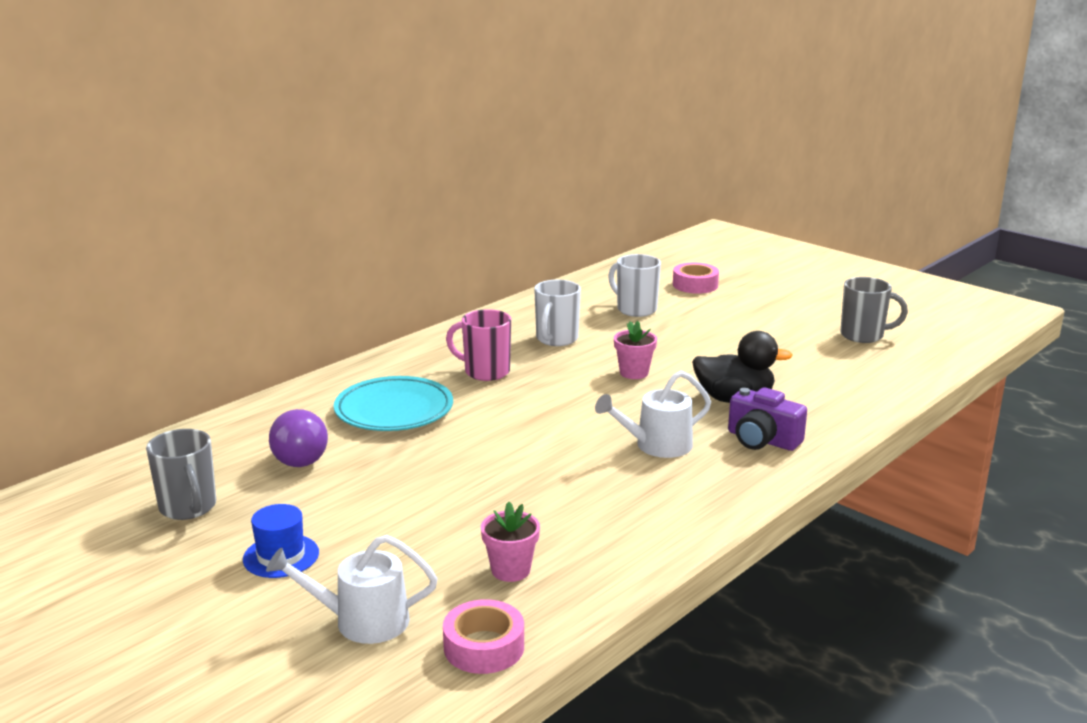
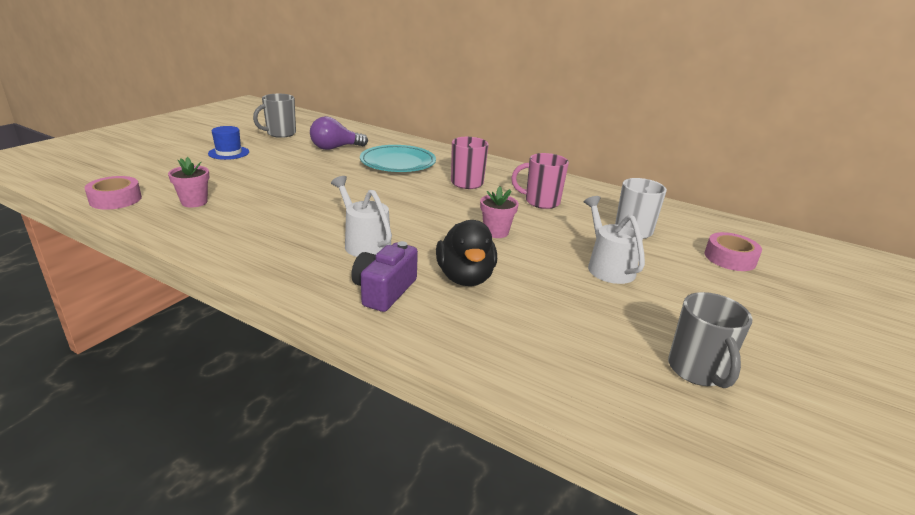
camera: 75 degrees right, 5 degrees up
white watering can [266,535,438,644] -> white watering can moved to [584,196,645,284]
white mug [534,280,581,346] -> pink mug [511,153,569,209]

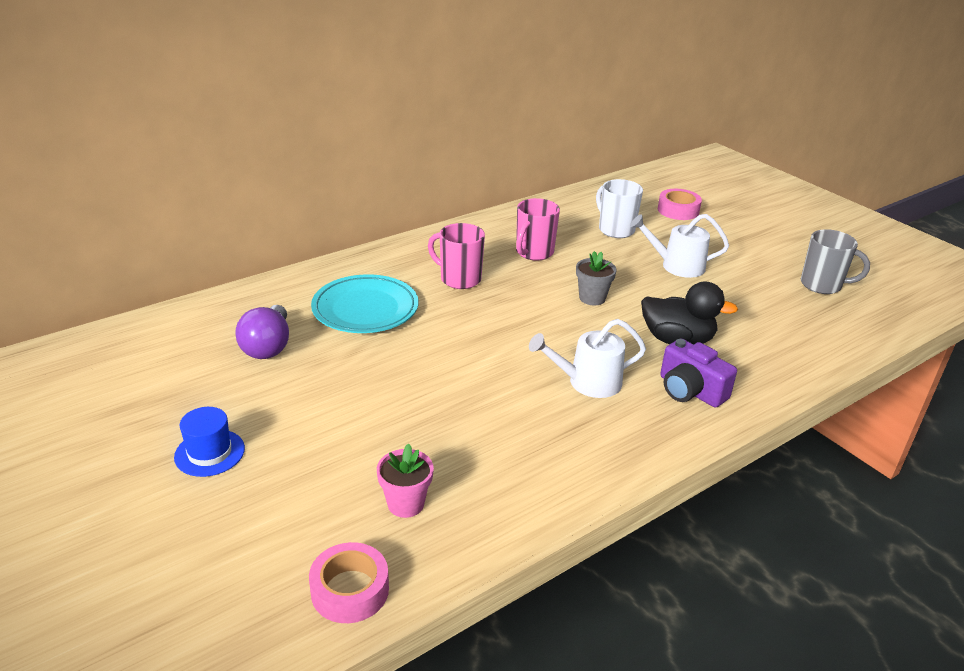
camera: 65 degrees left, 5 degrees up
grey mug [253,94,296,138] -> none
pink flower pot [480,186,519,238] -> grey flower pot [576,251,617,305]

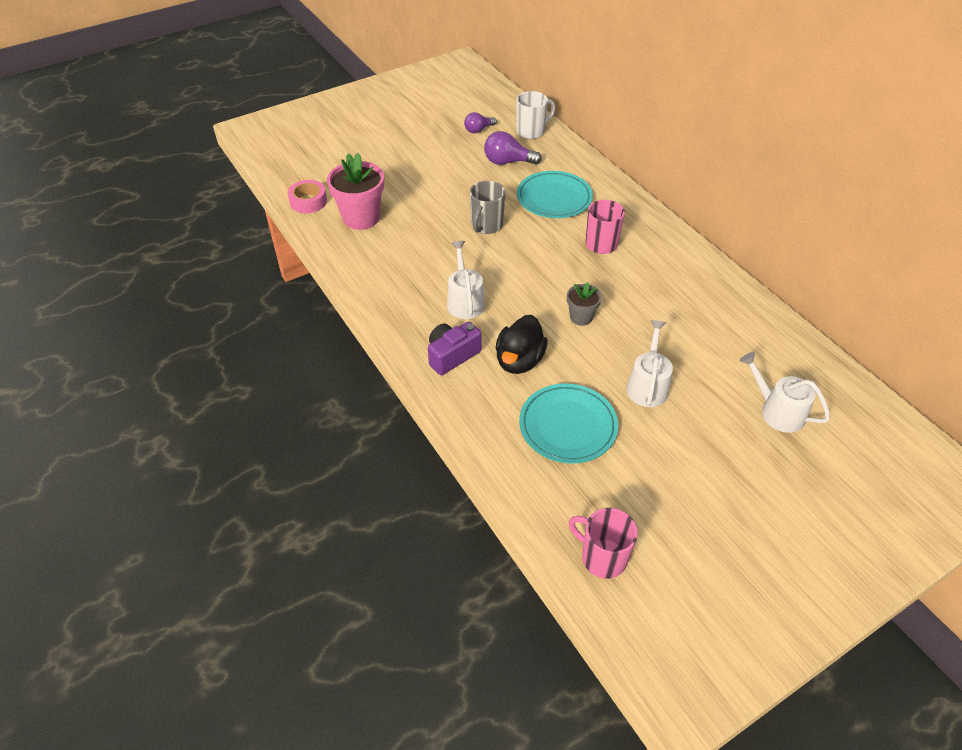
camera: 95 degrees right, 15 degrees up
blue hat [174,407,245,477] -> none
pink flower pot [377,443,434,518] -> pink flower pot [327,153,384,230], size x1.82
pink mug [516,198,560,261] -> pink mug moved to [569,508,638,579]
white mug [596,179,643,238] -> white mug moved to [517,91,555,139]
pink tape [658,189,702,220] -> white watering can [740,352,830,433]
grey mug [801,229,870,294] -> grey mug moved to [470,181,505,234]
none -> purple light bulb [464,112,497,133]
none -> turquoise plate [519,383,618,464]

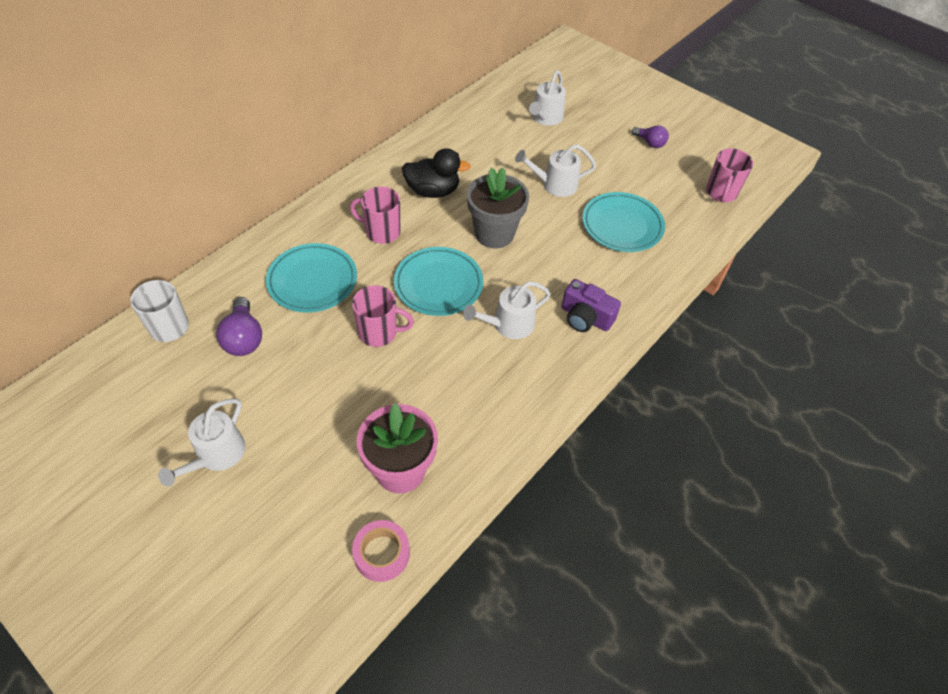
camera: 110 degrees left, 5 degrees up
purple light bulb [464,112,497,133] -> purple light bulb moved to [632,125,669,148]
grey mug [470,181,505,234] -> pink mug [352,285,414,347]
black duck [496,315,548,374] -> black duck moved to [402,148,471,198]
grey flower pot [567,282,602,326] -> grey flower pot [467,168,529,248], size x1.82
none -> white watering can [158,398,245,487]
none -> turquoise plate [394,247,483,316]

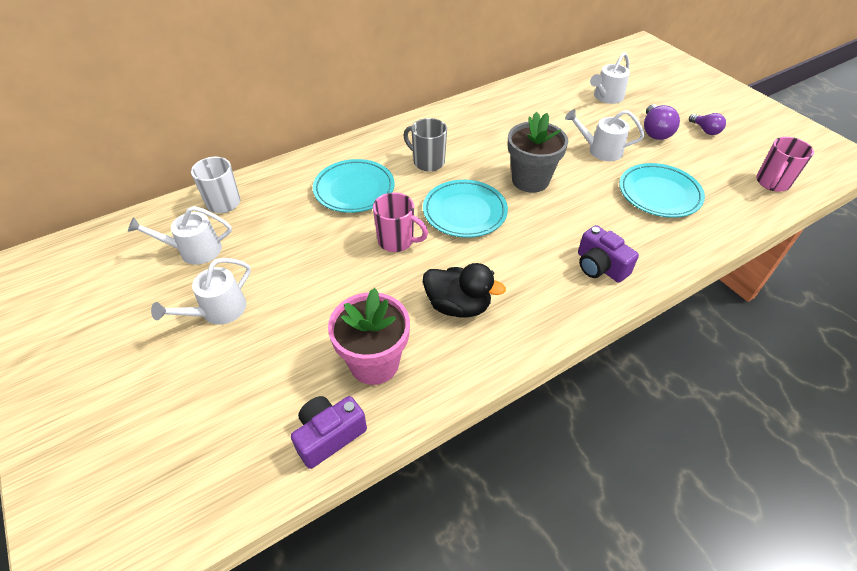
camera: 20 degrees right, 5 degrees down
purple light bulb [216,297,262,356] -> purple light bulb moved to [644,104,680,140]
pink mug [350,187,400,244] -> grey mug [404,118,447,172]
pink tape [352,520,410,582] -> purple camera [291,396,367,469]
black duck [402,148,471,198] -> black duck moved to [423,263,506,317]
white watering can [463,281,551,339] -> white watering can moved to [128,206,232,265]

